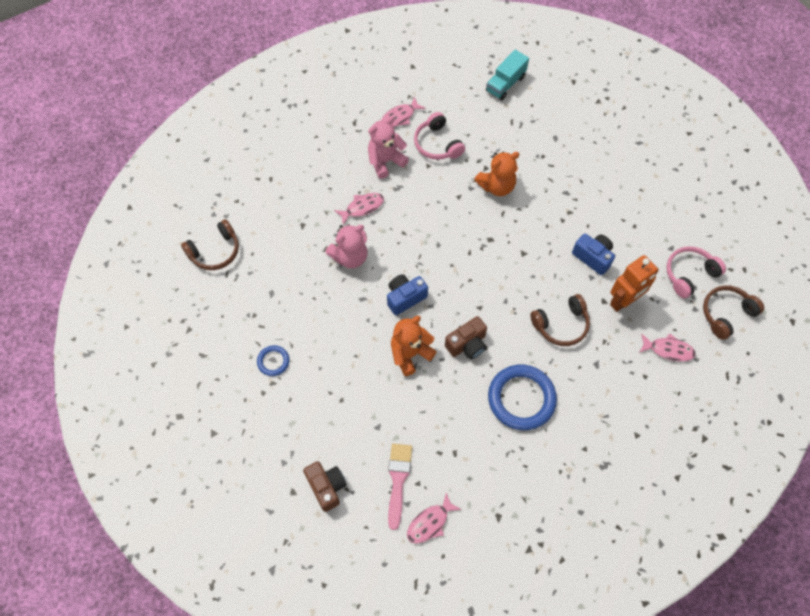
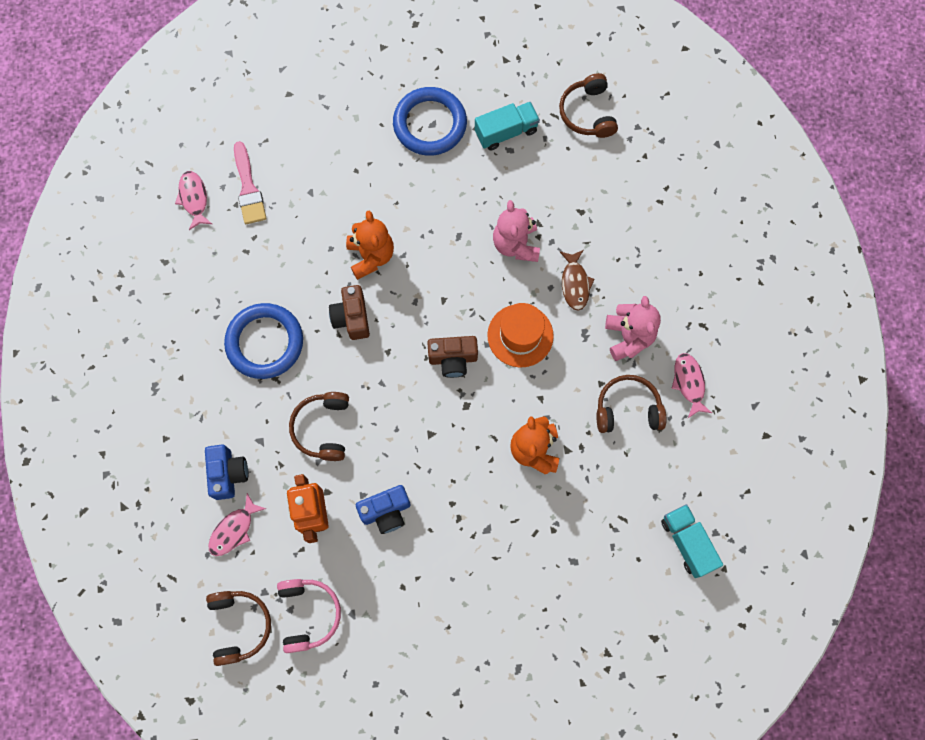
camera: 115 degrees right, 10 degrees up
blue ring [257,345,290,376] -> blue ring [393,87,467,156], size x2.05
brown camera [303,461,347,512] -> brown camera moved to [427,336,478,378]
pink fish [334,193,384,225] -> brown fish [560,250,595,311]
blue camera [387,274,428,315] -> blue camera moved to [205,444,248,500]
pink brush [388,444,412,530] -> pink brush turned 45 degrees clockwise [234,141,266,224]
pink headphones [414,112,465,160] -> brown headphones [597,375,666,433]
none -> turquoise truck [475,102,540,151]
none -> orange hat [487,303,554,368]

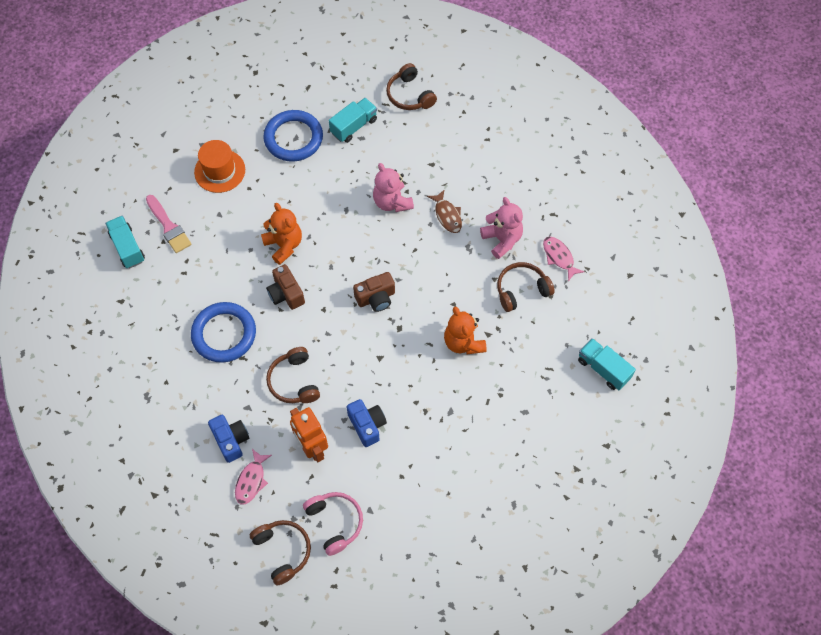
camera: 20 degrees left, 10 degrees down
pink fish [175,171,212,230] -> turquoise truck [105,216,145,268]
blue camera [356,485,411,534] -> blue camera turned 75 degrees counterclockwise [347,399,387,447]
orange hat [487,303,554,368] -> orange hat moved to [194,140,245,193]

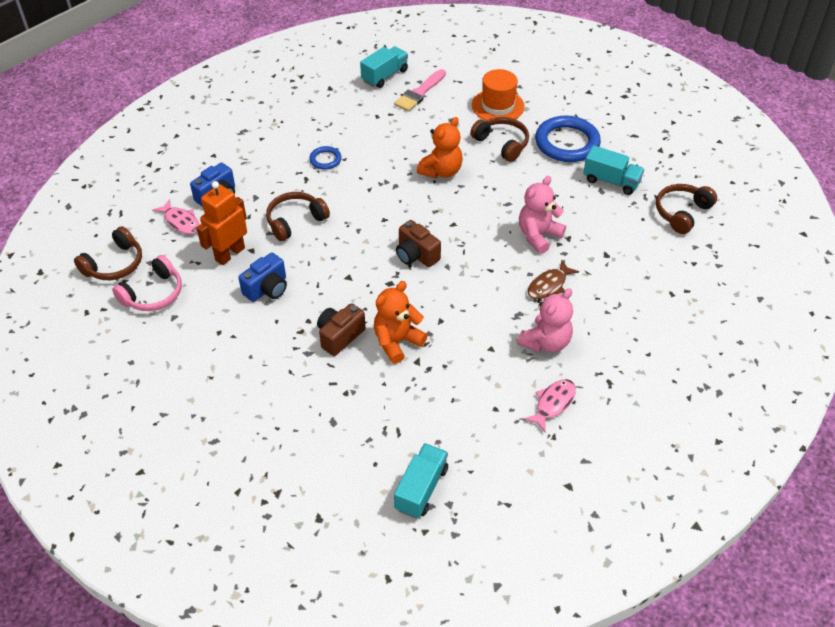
camera: 70 degrees right, 15 degrees down
blue ring [191,302,256,363] -> blue ring [309,146,342,170], size x0.49
pink fish [235,449,272,504] -> pink fish turned 135 degrees counterclockwise [152,199,200,234]
brown camera [266,264,305,310] -> brown camera moved to [317,303,366,356]
brown headphones [497,262,555,312] -> brown headphones moved to [470,117,529,162]

